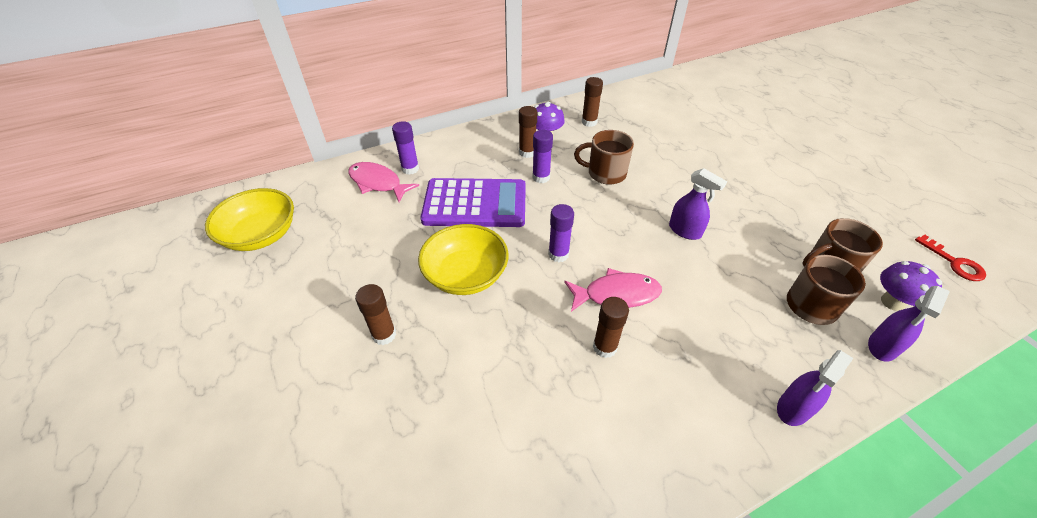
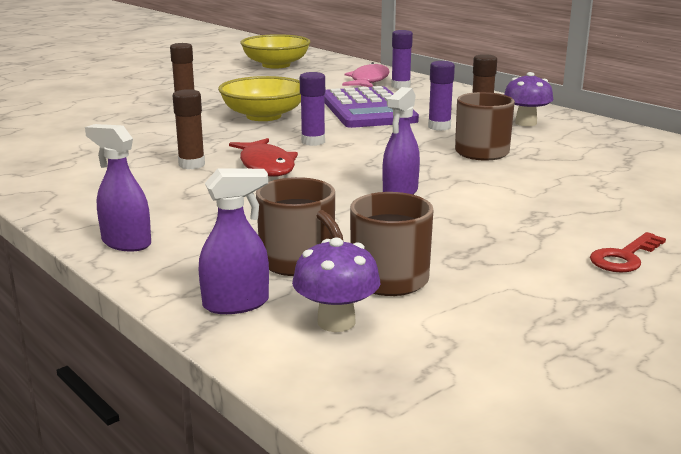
camera: 75 degrees right, 25 degrees down
pink fish [564,268,662,312] -> red fish [229,138,298,177]
brown glue stick [582,77,603,127] -> none
purple spray bottle [868,286,950,362] -> purple spray bottle turned 135 degrees clockwise [199,169,269,314]
red key [915,235,986,281] -> red key moved to [590,232,666,273]

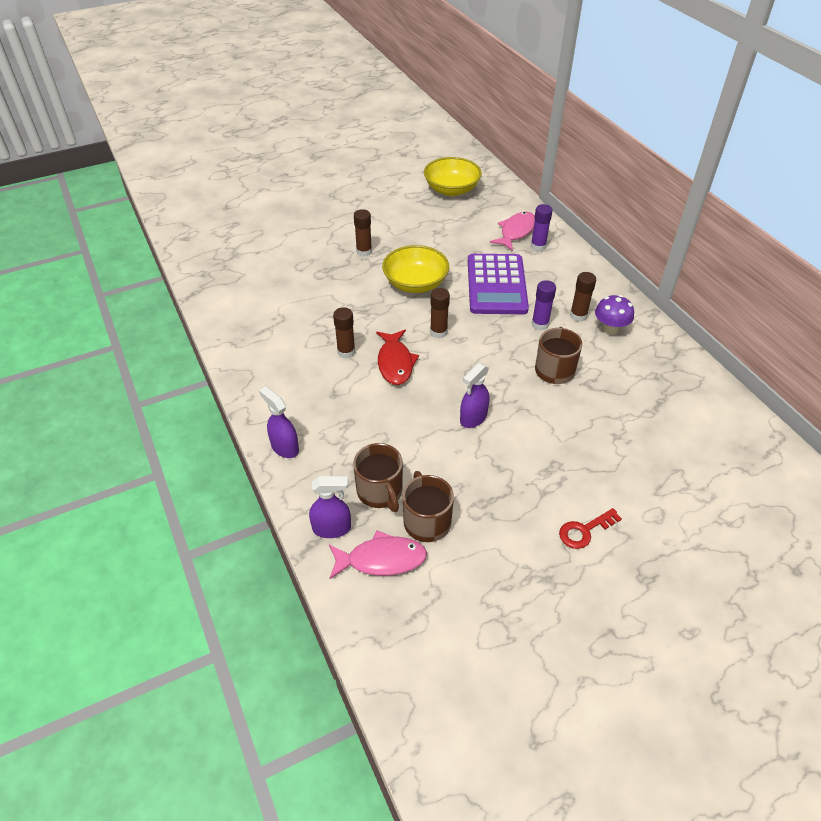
camera: 15 degrees right, 25 degrees up
purple mushroom [292,238,380,332] -> pink fish [329,530,427,579]
purple glue stick [300,72,325,146] -> brown glue stick [430,288,450,338]

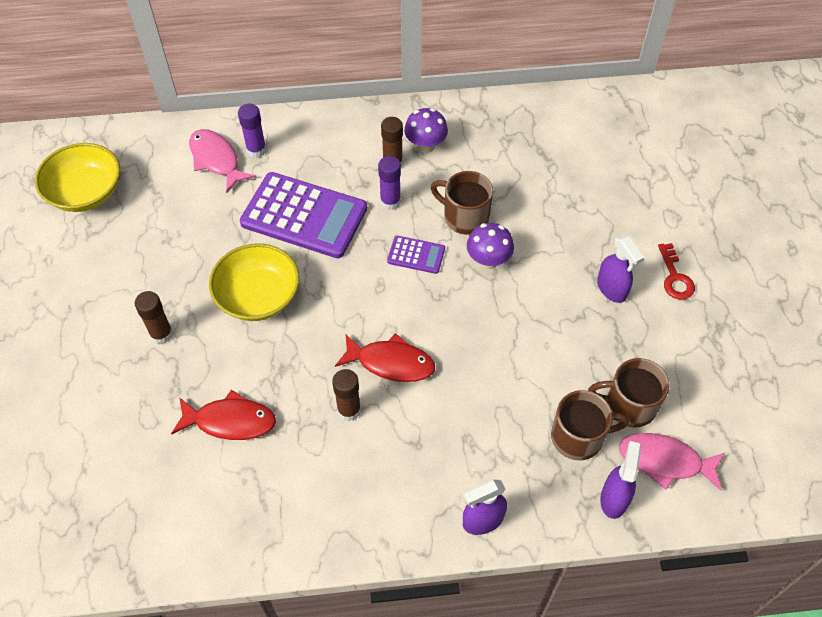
camera: 70 degrees left, 10 degrees up
pink fish [329,530,427,579] -> pink fish turned 90 degrees counterclockwise [619,433,725,490]
brown glue stick [430,288,450,338] -> none
purple spray bottle [460,363,489,428] -> purple spray bottle moved to [597,235,644,303]
none -> red fish [171,390,276,440]
none -> purple calculator [387,236,445,274]
none -> purple mushroom [467,223,514,269]

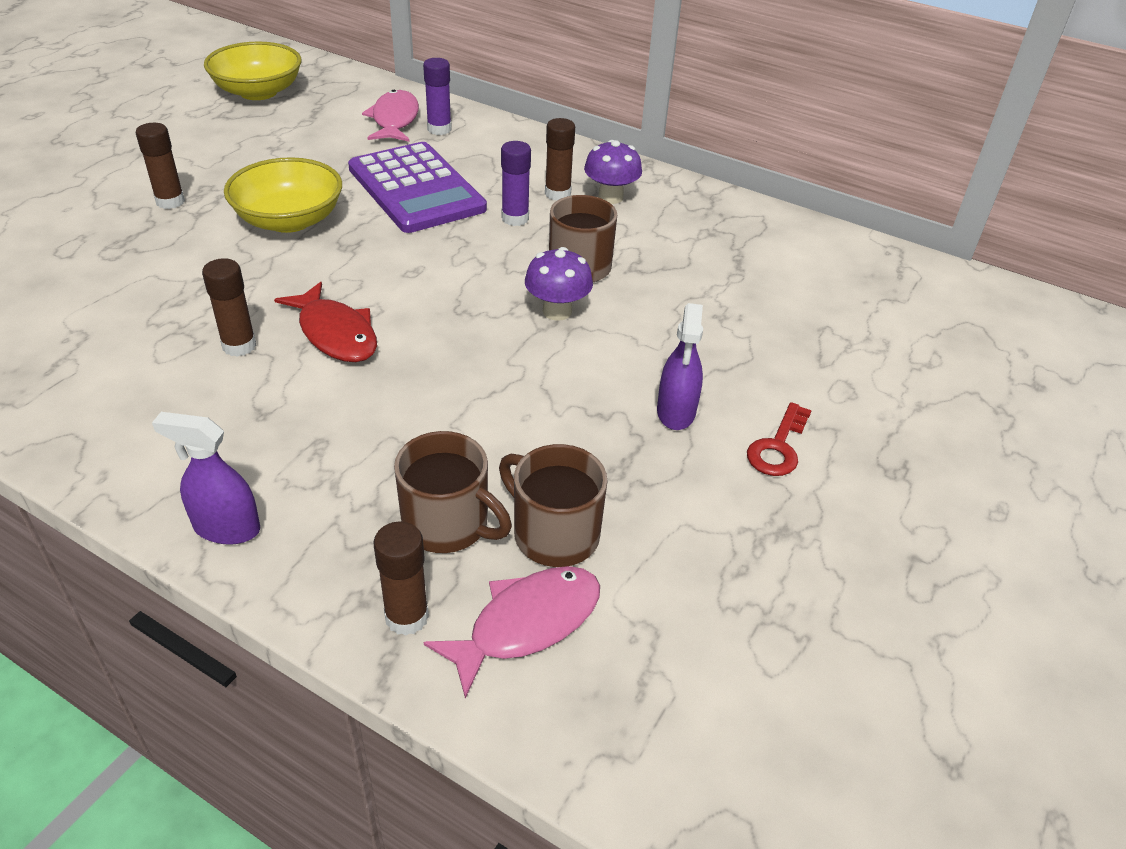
camera: 35 degrees right, 15 degrees down
red fish [171,390,276,440] -> none
purple calculator [387,236,445,274] -> none
purple spray bottle [600,441,641,519] -> brown glue stick [373,521,429,636]
pink fish [619,433,725,490] -> pink fish turned 90 degrees clockwise [424,566,600,698]

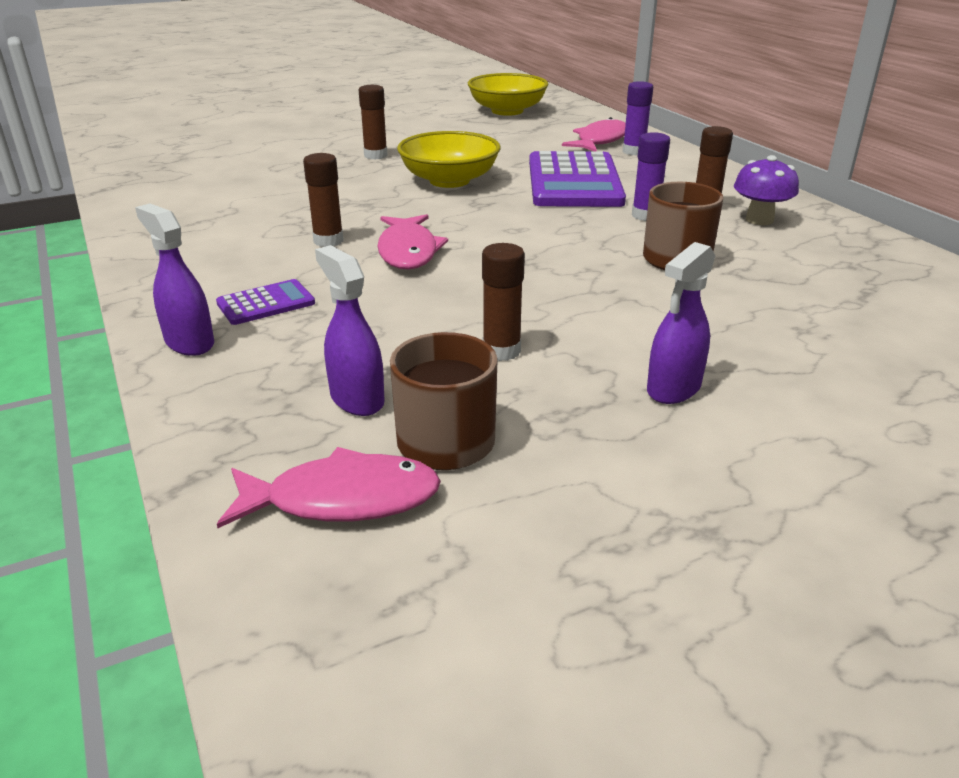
camera: 35 degrees right, 10 degrees down
red fish [274,282,377,362] -> pink fish [377,214,448,269]
brown glue stick [373,521,429,636] -> brown glue stick moved to [482,243,525,361]
brown mug [394,431,512,553] -> purple spray bottle [315,245,385,416]
purple mushroom [525,247,593,321] -> none
red key [747,402,812,476] -> none
none -> purple calculator [216,279,315,325]

